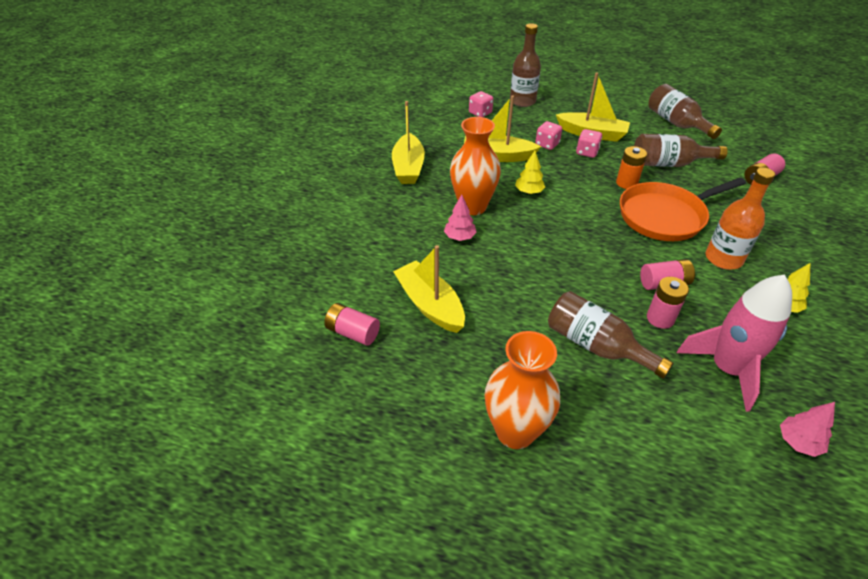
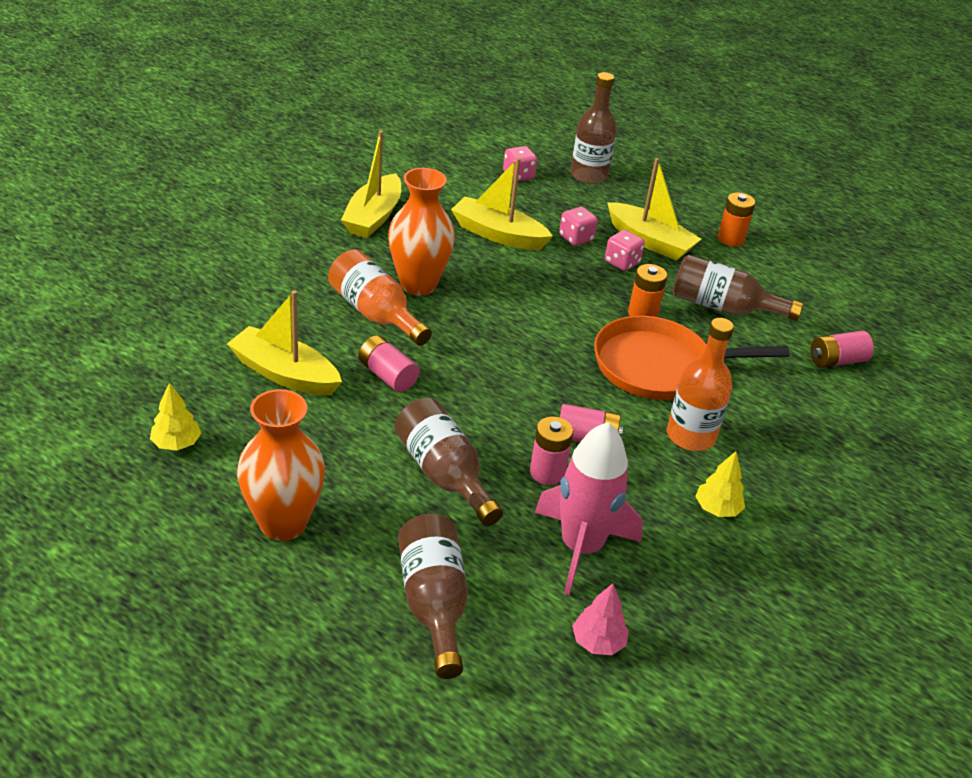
camera: 15 degrees right, 5 degrees down
pink battery [324,303,380,346] -> pink battery moved to [358,335,420,392]
yellow boat [393,245,465,333] -> yellow boat turned 45 degrees counterclockwise [227,291,342,396]
pink tree [444,195,477,241] -> orange bottle [328,249,432,346]
yellow tree [515,151,545,194] -> yellow tree moved to [150,383,201,451]
brown bottle [648,84,722,139] -> brown bottle moved to [398,514,468,679]
none -> orange battery [718,192,756,247]

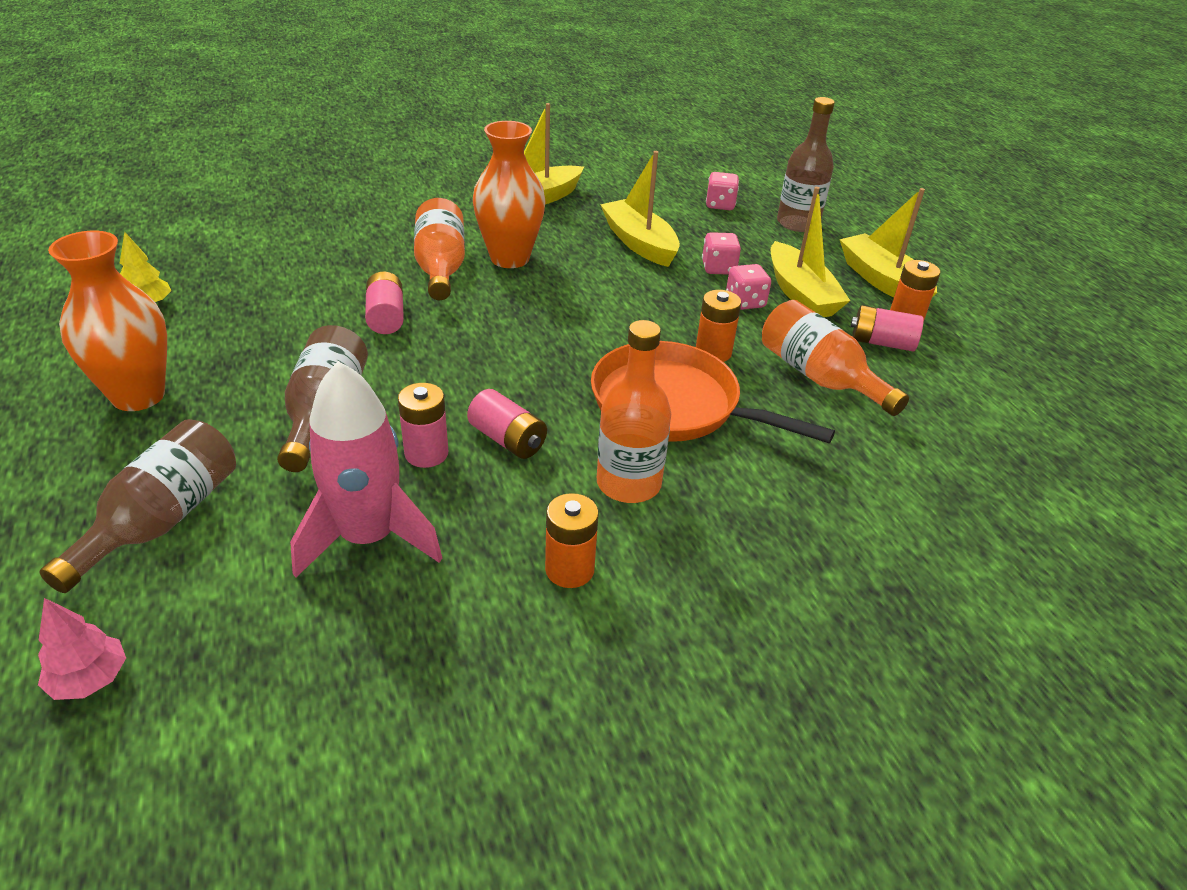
camera: 35 degrees right, 0 degrees up
yellow boat [227,291,342,396] -> yellow boat moved to [840,188,937,297]
pink tree [572,584,629,655] -> pink tree moved to [38,598,126,700]
brown bottle [673,255,803,321] -> orange bottle [762,300,909,416]
yellow tree [695,451,745,517] -> orange battery [545,493,599,588]
pink battery [811,331,874,368] -> pink battery moved to [850,305,924,351]

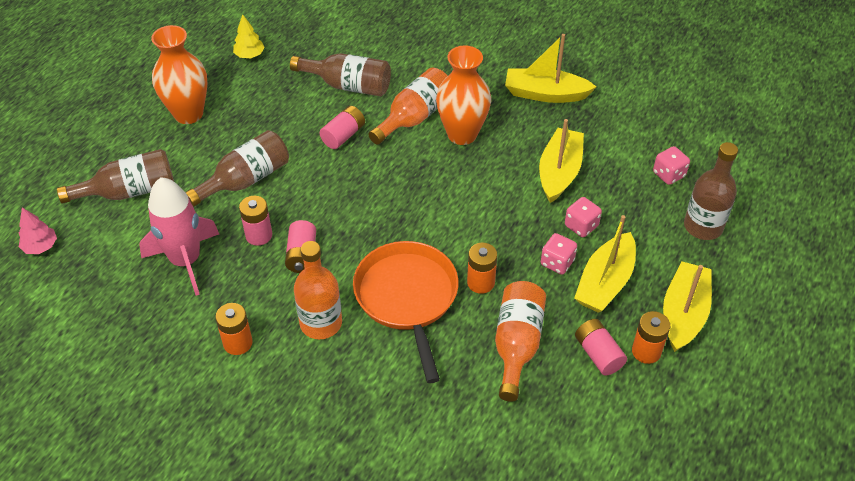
camera: 50 degrees right, 10 degrees up
none -> brown bottle [290,53,391,96]

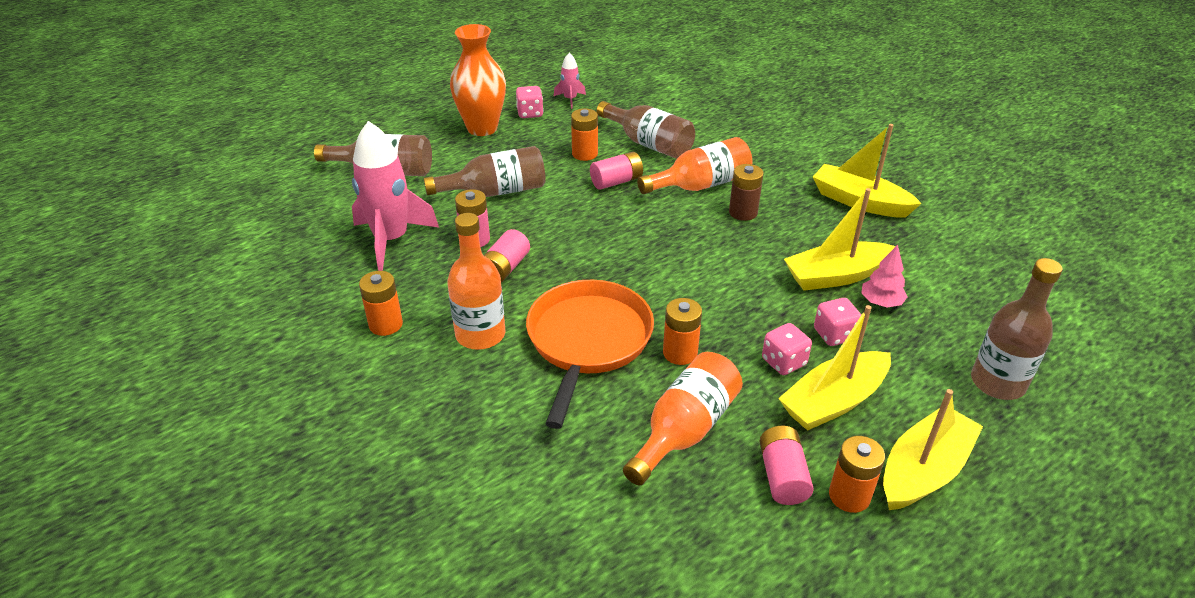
camera: 25 degrees right, 10 degrees down
pink tree [19,207,57,254] -> pink tree moved to [862,245,907,307]
yellow tree [233,14,265,58] -> pink rocket [554,52,586,109]
orange vase [436,46,491,145] -> brown battery [729,164,764,221]
yellow boat [539,119,584,203] -> yellow boat turned 150 degrees counterclockwise [784,188,896,291]
pink dice [653,146,690,185] -> pink dice moved to [516,86,544,118]
none -> orange battery [571,108,598,161]

